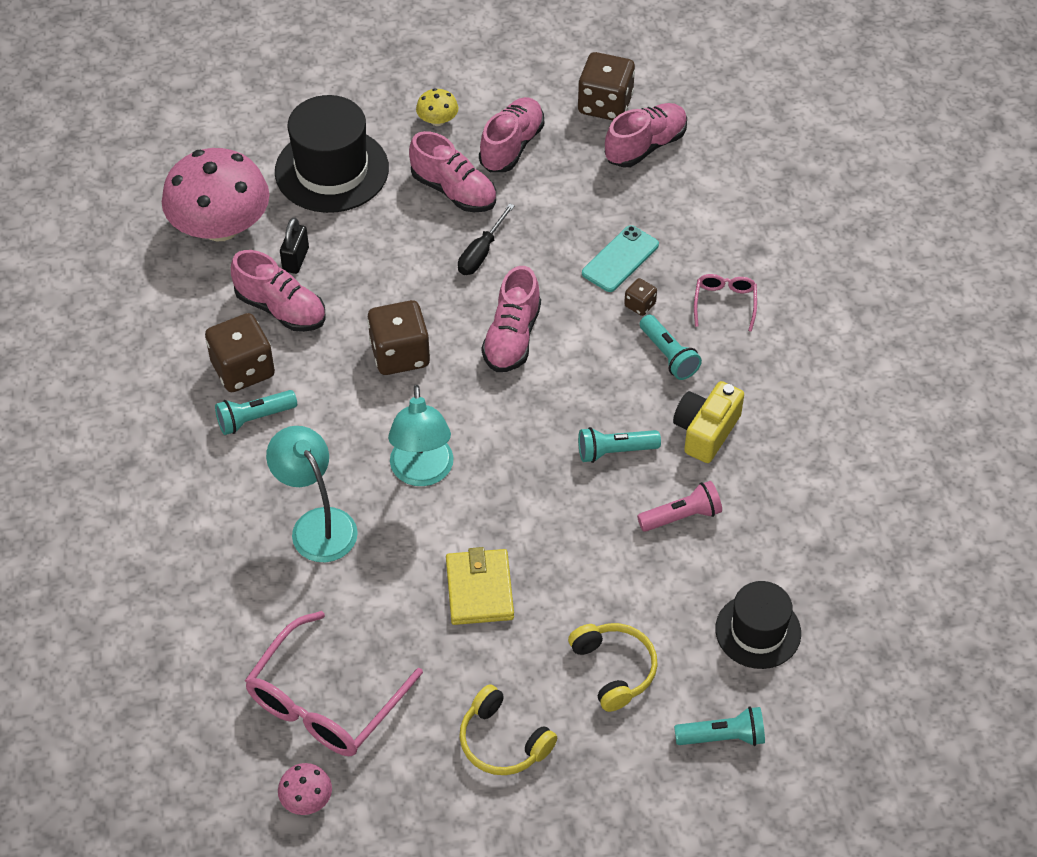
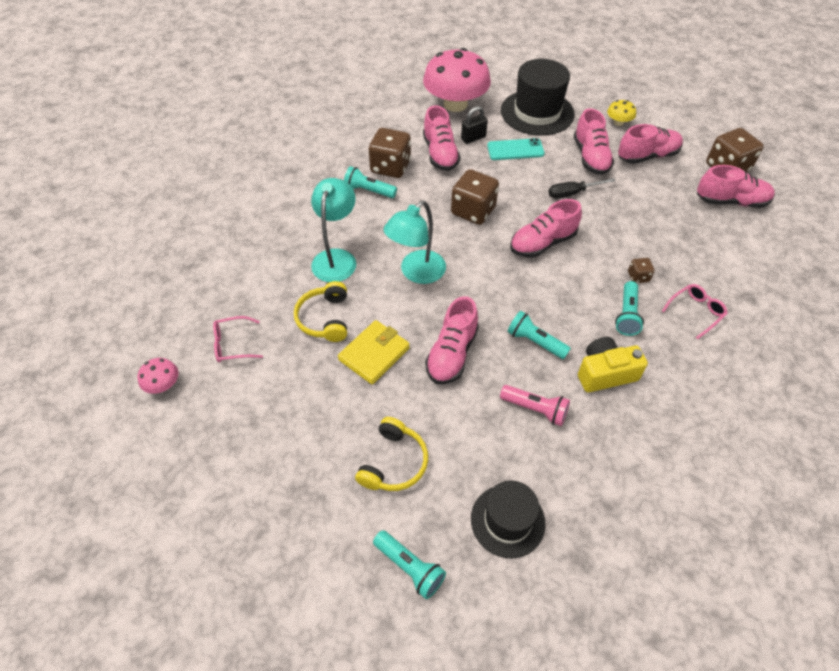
camera: 45 degrees right, 0 degrees up
pink glasses [245,611,423,756] -> pink glasses [213,316,263,362], size x0.50
yellow headphones [459,684,557,775] -> yellow headphones moved to [294,281,347,342]
turquoise phone [582,225,659,292] -> turquoise phone moved to [487,138,544,160]
none -> pink shoe [425,296,479,384]

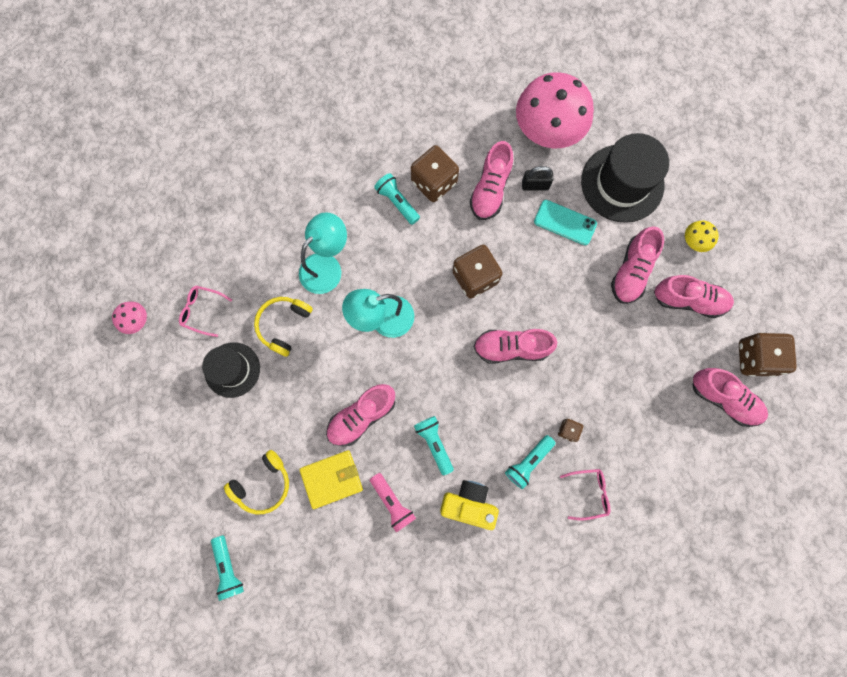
camera: 30 degrees right, 25 degrees up
yellow wallet [338,320,410,384] -> yellow wallet moved to [299,450,363,509]
black hat [471,481,546,558] -> black hat moved to [202,342,260,398]
black screwdriver [549,178,615,199] -> none

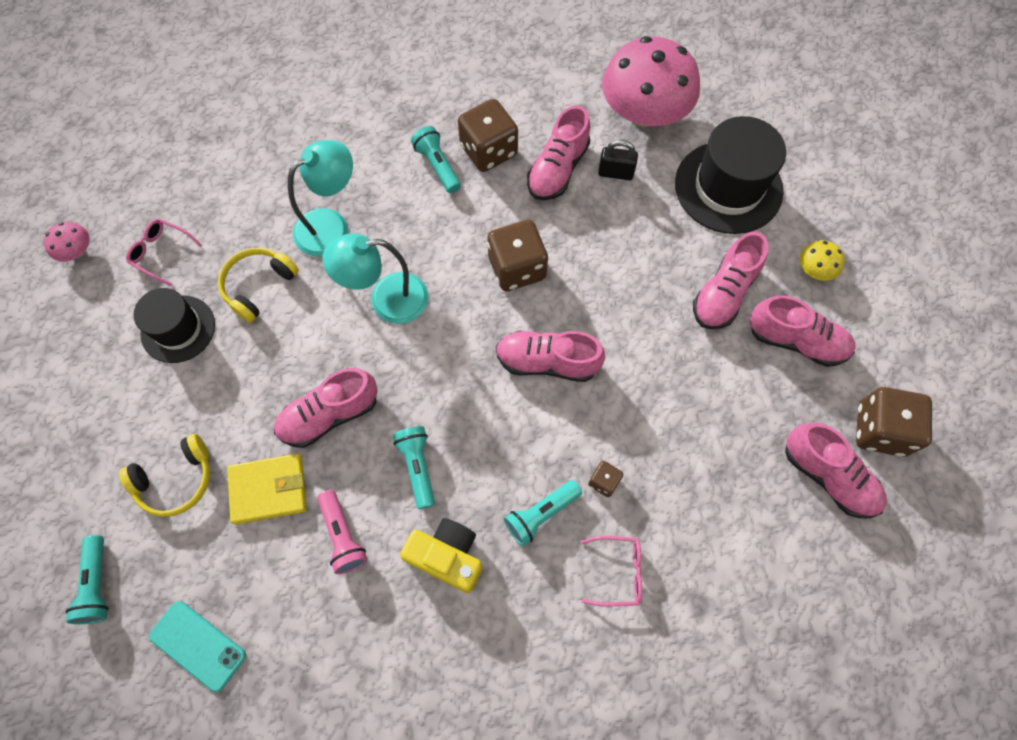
camera: 10 degrees right, 10 degrees down
turquoise phone [534,200,597,245] -> turquoise phone moved to [149,601,246,692]

